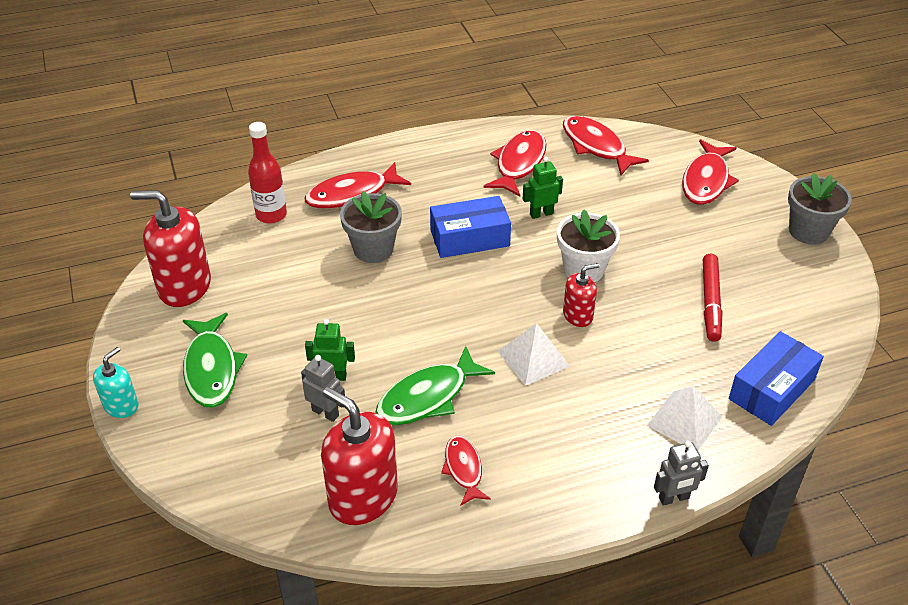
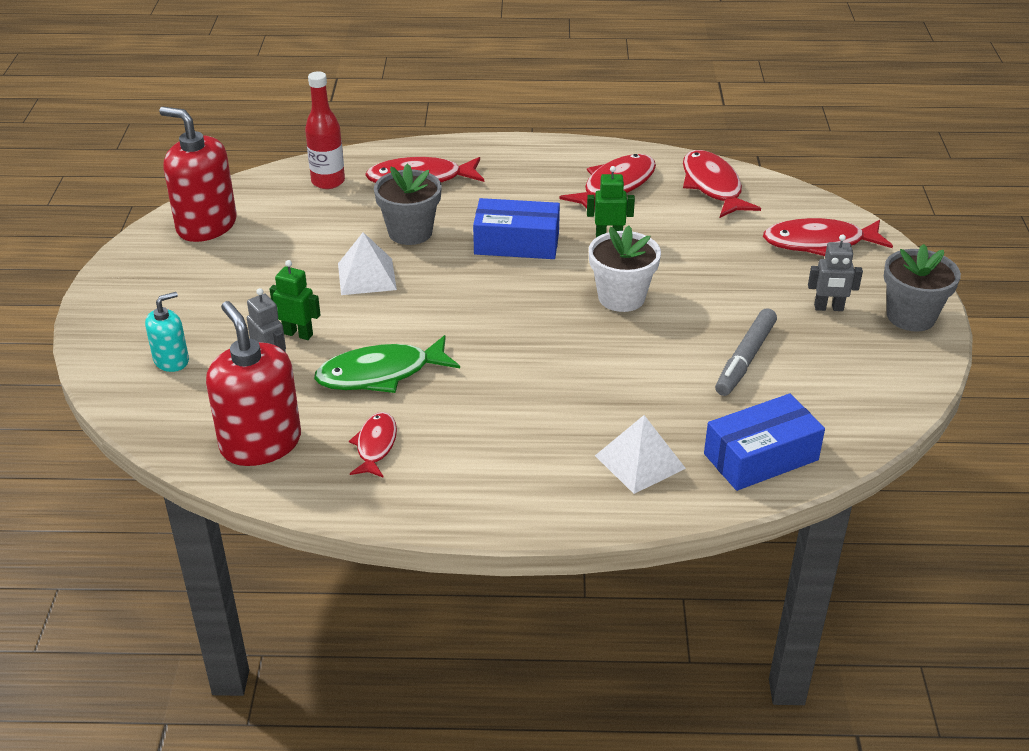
camera: 20 degrees right, 5 degrees down
turquoise soap dispenser [93,347,139,418] -> turquoise soap dispenser moved to [145,292,189,372]
green fish [183,313,247,408] -> none
white pyramid [498,323,570,386] -> white pyramid moved to [338,232,397,295]
red soap dispenser [563,263,600,327] -> none
grey robot [654,441,709,506] -> grey robot moved to [808,234,863,311]
red fish [682,139,739,205] -> red fish turned 45 degrees clockwise [763,218,893,256]
red marker [703,254,722,342] -> grey marker [715,308,777,396]

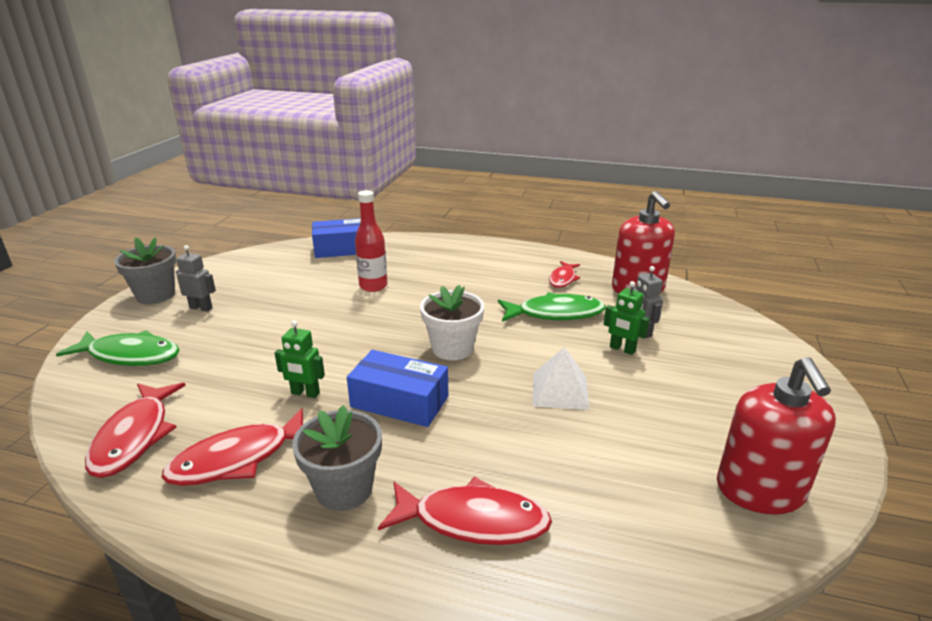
camera: 165 degrees left, 10 degrees down
turquoise soap dispenser [145,292,189,372] -> none
red soap dispenser [159,107,237,242] -> red soap dispenser turned 45 degrees clockwise [717,357,836,514]
red bottle [305,71,345,189] -> red bottle moved to [355,190,387,292]
grey flower pot [374,163,442,245] -> grey flower pot moved to [292,405,382,511]
white flower pot [589,225,661,312] -> white flower pot moved to [420,285,484,360]
white pyramid [595,415,686,494] -> none
grey marker [715,308,777,396] -> none
red fish [763,218,893,256] -> green fish [56,330,180,366]

